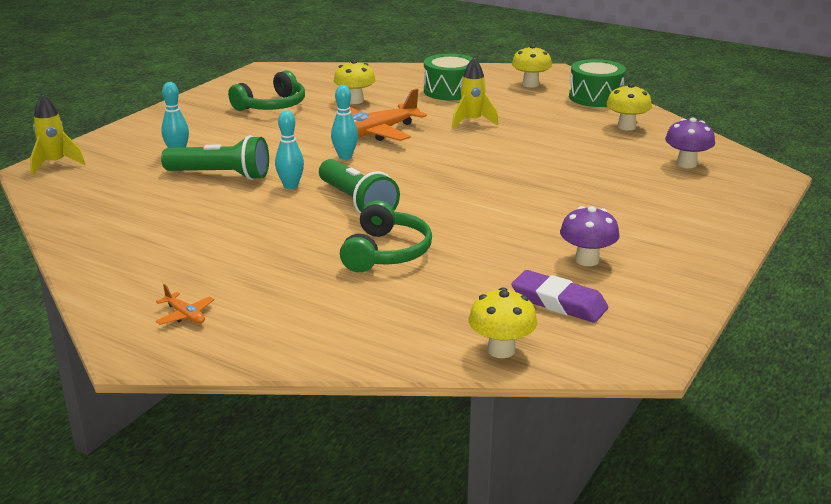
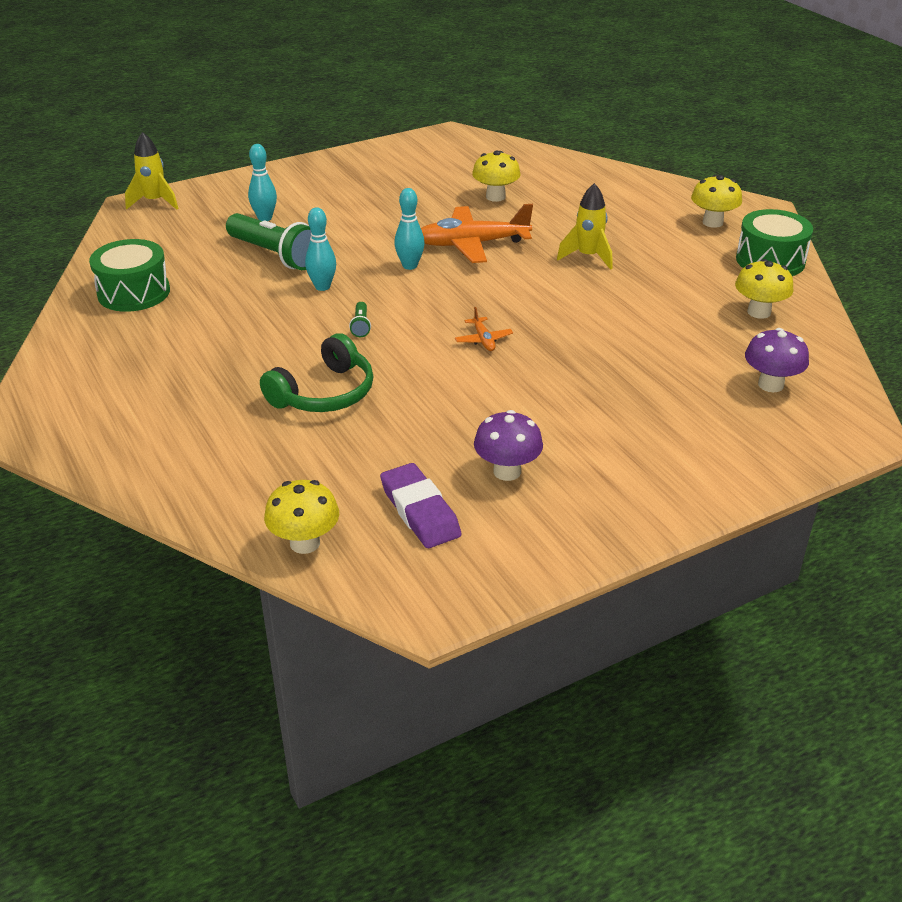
camera: 30 degrees right, 10 degrees up
orange plane [155,284,214,325] -> orange plane moved to [455,307,513,351]
green headphones [228,70,305,111] -> none
green flashlight [319,159,400,214] -> green flashlight [349,302,371,337], size x0.42
green drum [424,54,473,101] -> green drum moved to [89,239,170,312]

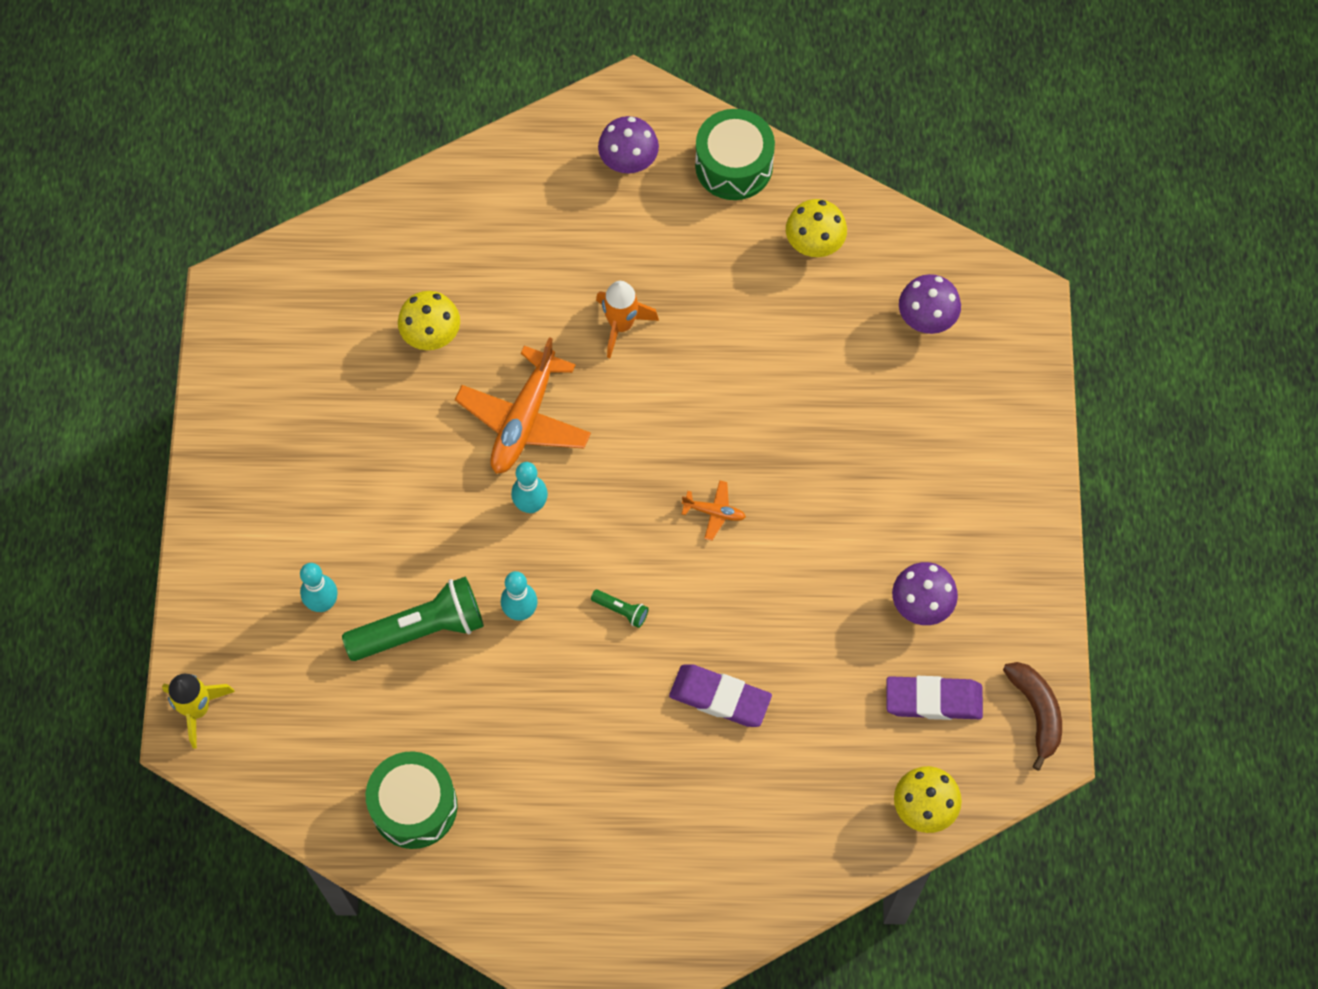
camera: 60 degrees left, 30 degrees up
green headphones [260,333,373,412] -> purple eraser [669,664,772,727]
yellow rocket [557,183,612,270] -> orange rocket [596,281,659,358]
yellow mushroom [691,175,742,228] -> purple mushroom [598,116,659,174]
none -> brown banana [1003,662,1062,770]

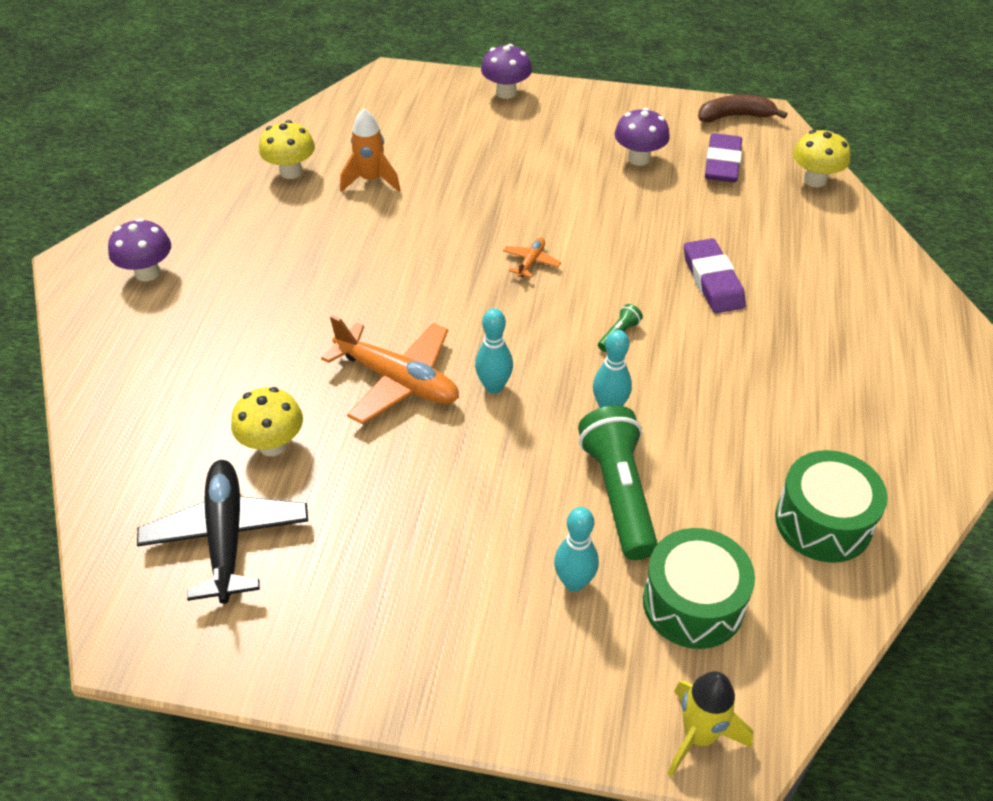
camera: 80 degrees left, 20 degrees down
orange rocket [596,281,659,358] -> orange rocket moved to [340,108,400,192]
purple eraser [669,664,772,727] -> purple eraser turned 45 degrees counterclockwise [684,238,746,313]
green drum [695,109,775,200] -> green drum moved to [643,528,755,649]
purple mushroom [899,274,961,334] -> purple mushroom moved to [481,44,532,99]
none -> black plane [137,460,308,604]

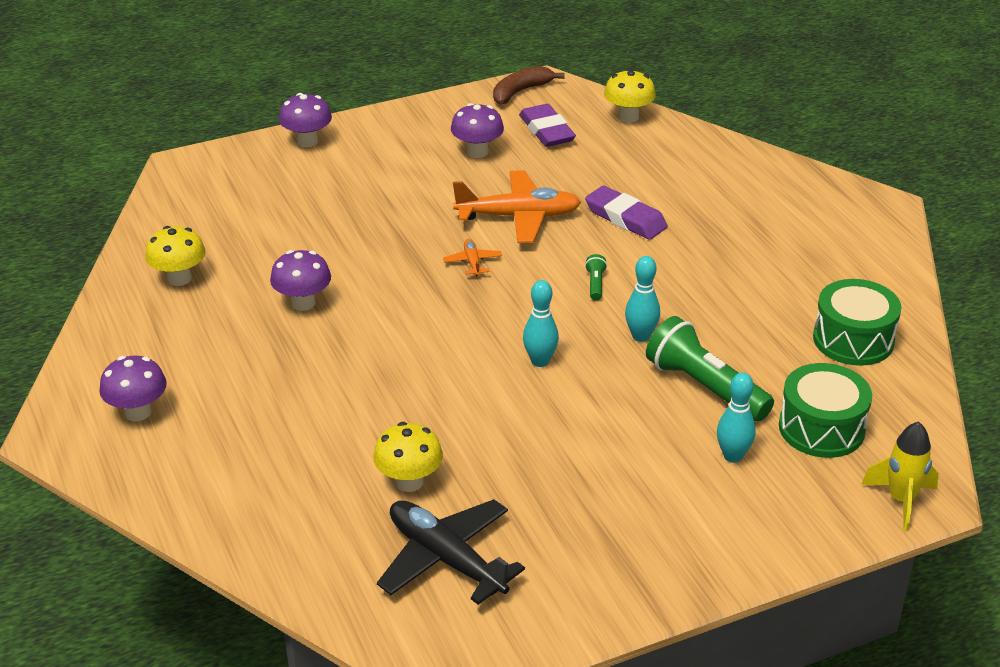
camera: 35 degrees left, 10 degrees down
orange plane [321,315,459,424] -> orange plane moved to [453,170,581,243]
orange rocket [340,108,400,192] -> none
none -> purple mushroom [270,250,331,311]

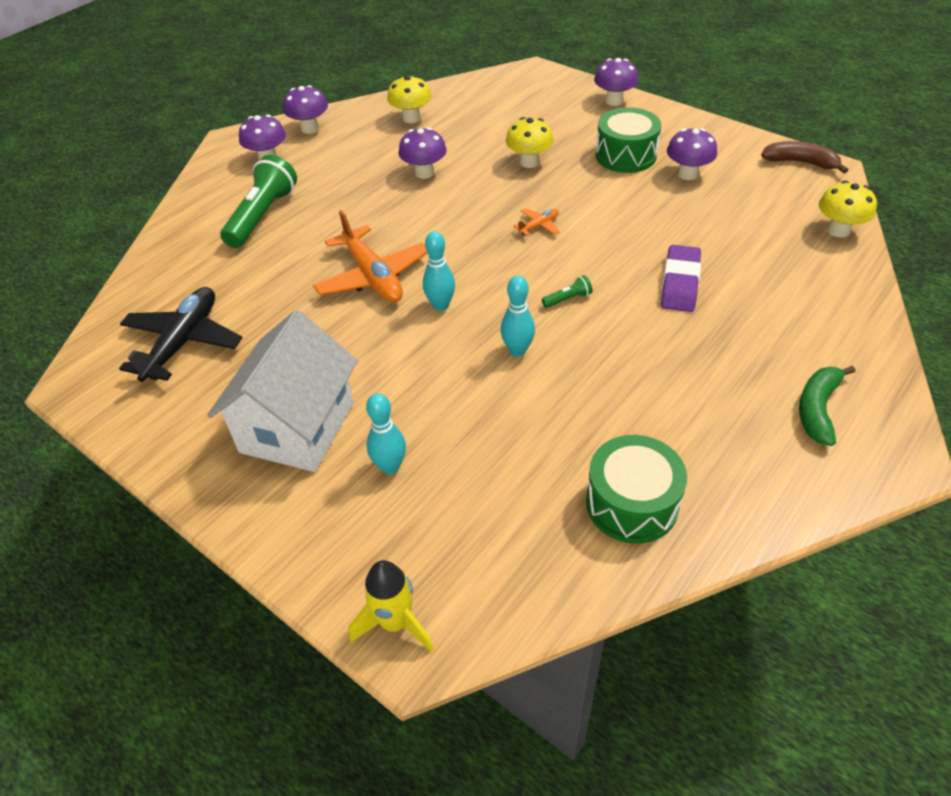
camera: 65 degrees right, 10 degrees up
yellow mushroom [373,422,443,492] -> yellow mushroom moved to [506,117,554,168]
orange plane [453,170,581,243] -> orange plane moved to [313,210,427,302]
purple eraser [519,104,576,147] -> none
green flashlight [646,316,774,421] -> green flashlight moved to [221,155,297,248]
green drum [779,363,872,458] -> green drum moved to [595,107,661,173]
none -> white house [207,310,358,472]
none -> purple mushroom [283,85,328,134]
none -> green banana [799,366,855,446]

